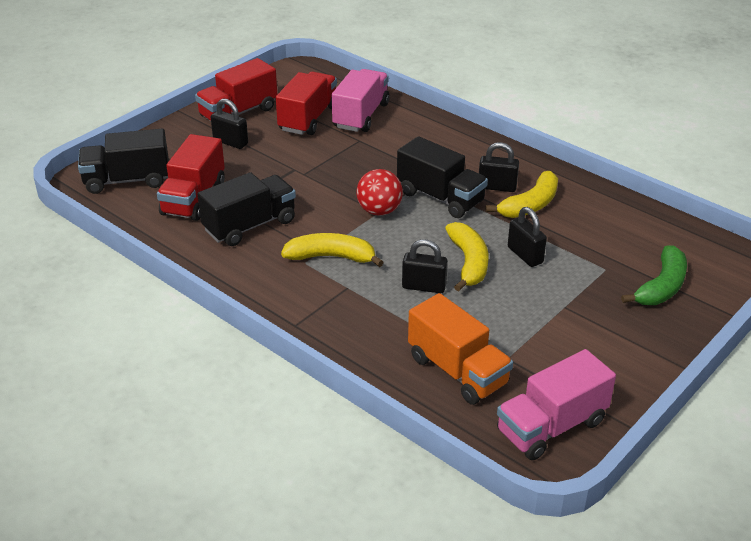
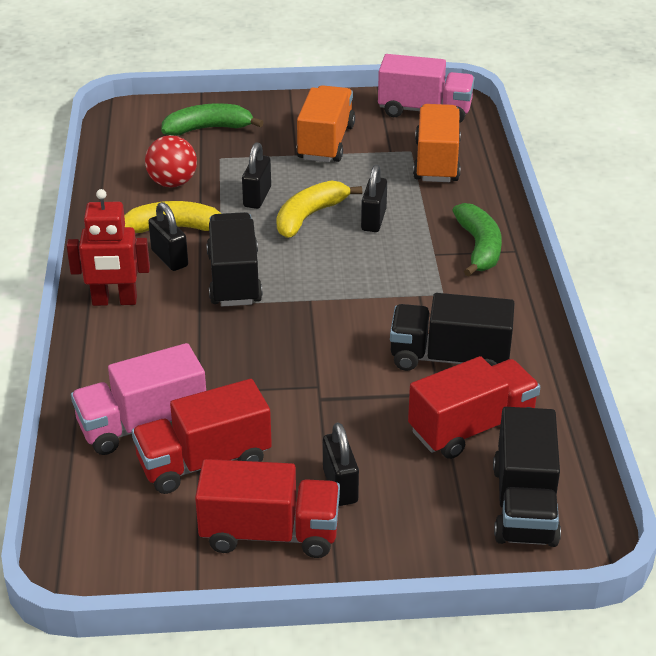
camera: 135 degrees left, 0 degrees up
black truck [78,129,169,194] -> black truck turned 60 degrees clockwise [493,407,561,547]
yellow banana [281,233,384,267] -> none
red ball [356,169,403,216] -> red ball moved to [145,135,197,188]
black padlock [402,239,448,293] -> black padlock turned 45 degrees clockwise [361,165,387,232]
none -> red robot [66,189,150,306]
none -> orange truck [296,85,355,162]
none -> green banana [452,203,502,277]

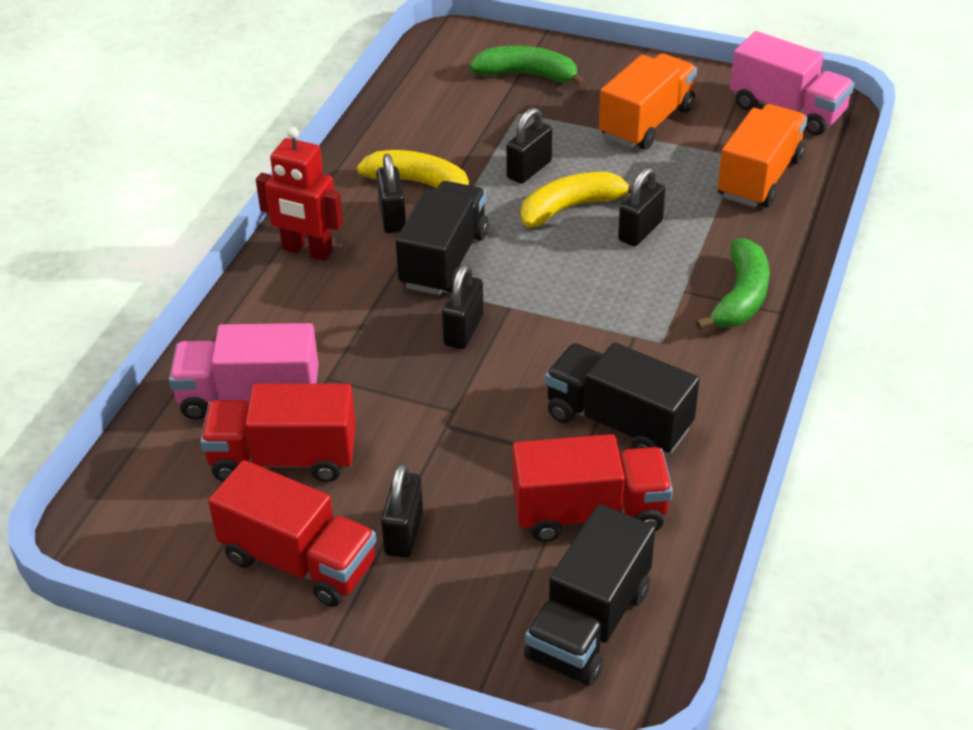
camera: 25 degrees right, 5 degrees up
red ball [145,135,197,188] -> none
none -> black padlock [442,264,484,349]

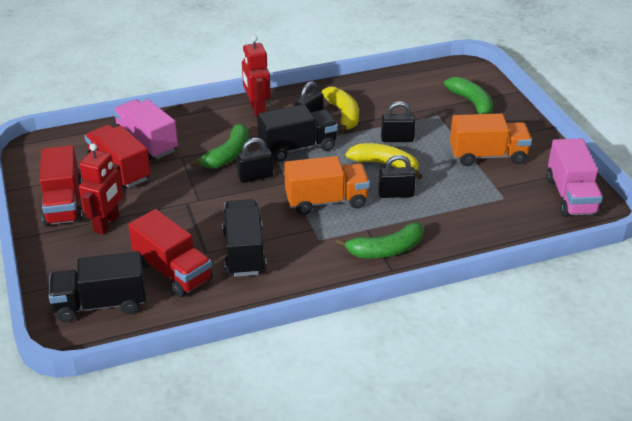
camera: 50 degrees right, 5 degrees down
black padlock [381,463,423,558] -> red robot [79,143,123,234]
orange truck [718,104,807,207] -> orange truck moved to [284,156,370,215]
none -> green banana [190,124,249,168]

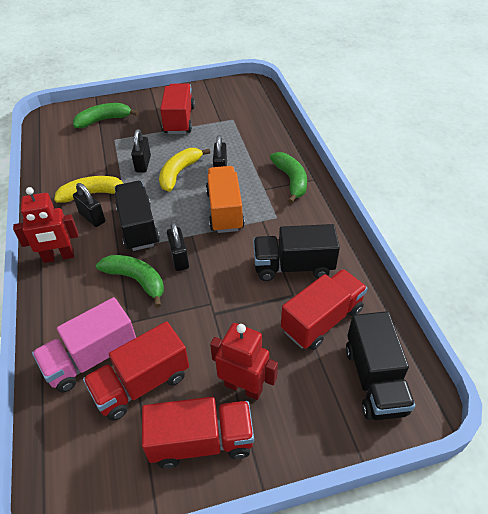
camera: 85 degrees left, 10 degrees up
orange truck [450,113,532,166] -> red truck [160,83,195,134]
pink truck [546,138,603,217] -> none

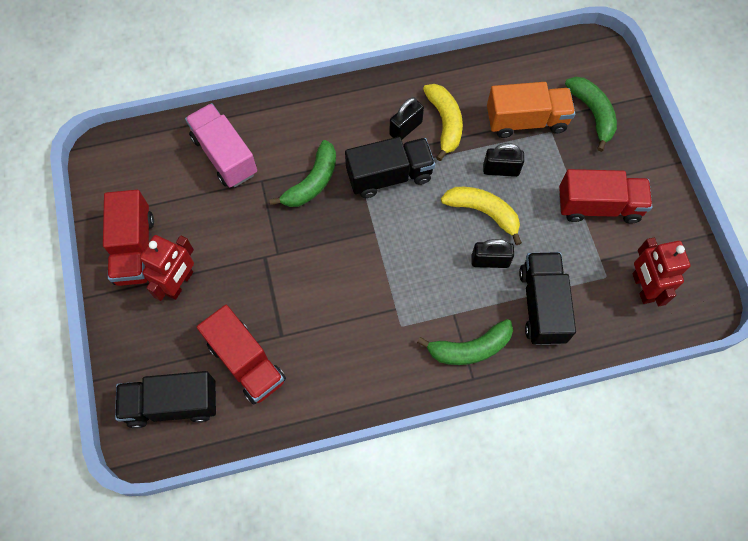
camera: 90 degrees right, 20 degrees up
red robot [13,187,78,263] -> red robot moved to [632,238,691,306]
red truck [83,322,189,421] -> none
black padlock [167,222,189,271] -> none
orange truck [206,166,245,233] -> orange truck moved to [487,82,575,138]
black truck [253,224,340,281] -> black truck moved to [519,252,576,345]

